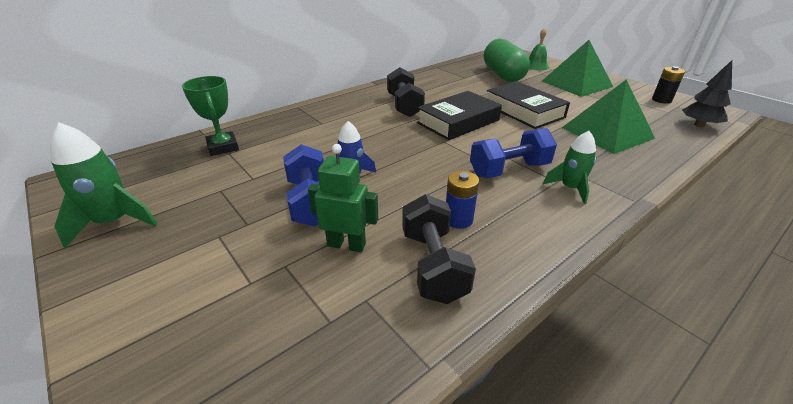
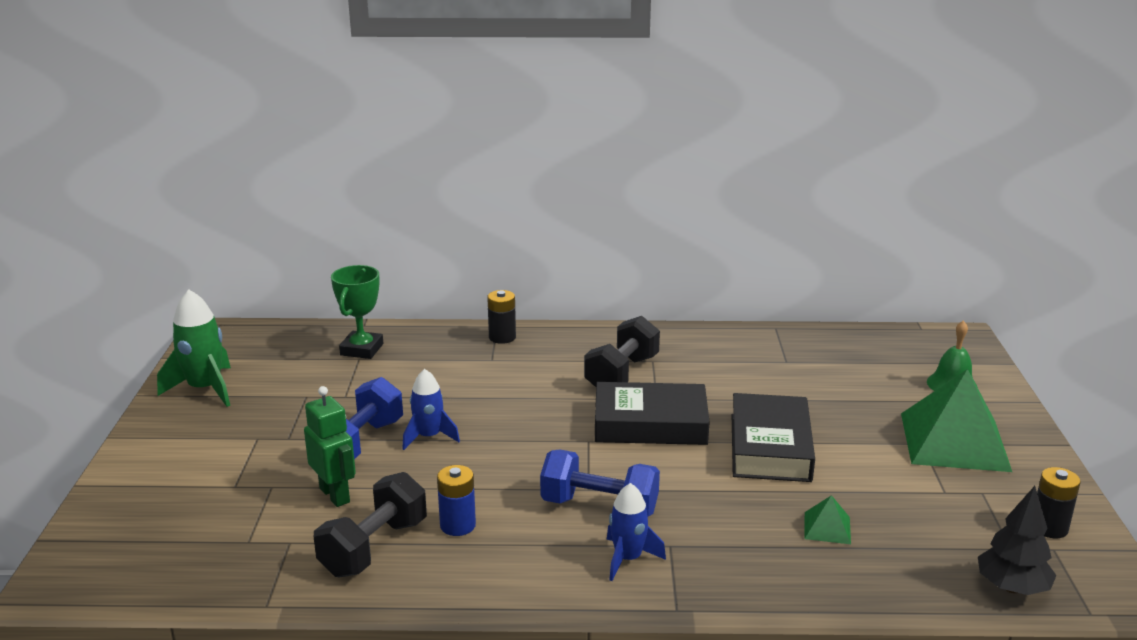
camera: 40 degrees right, 10 degrees down
green capsule [484,39,530,82] -> none
green rocket [543,131,596,204] -> blue rocket [607,483,666,581]
green pyramid [562,80,655,154] -> green pyramid [804,495,851,544], size x0.42
none -> black battery [487,290,516,344]

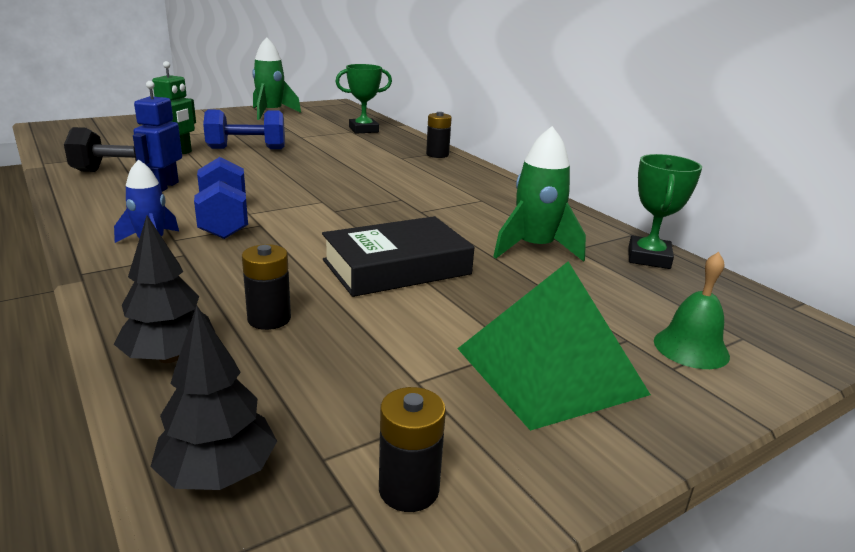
camera: 55 degrees right, 0 degrees up
blue rocket [402,369,460,450] -> none
blue battery [437,465,476,536] -> blue robot [133,81,182,192]
black dumbbell [584,316,660,387] -> none
black book [595,382,710,445] -> none
green pyramid [804,495,851,544] -> black battery [242,244,291,330]
none -> black tree [114,216,215,363]
none -> green rocket [493,126,586,262]
none -> green trophy [629,154,702,269]

